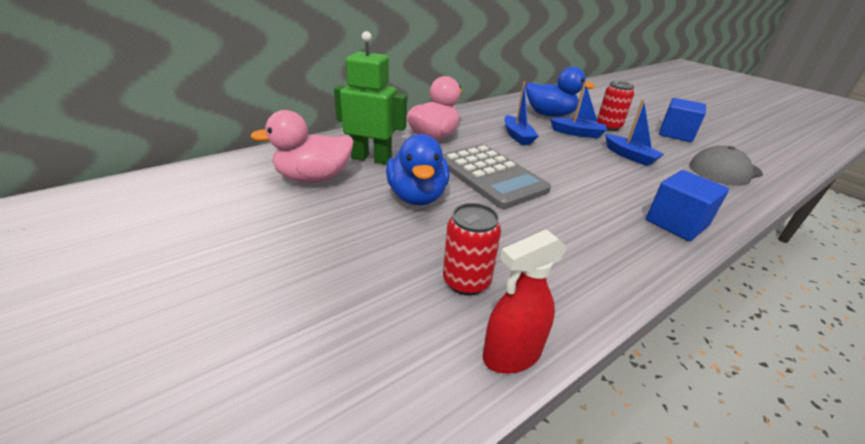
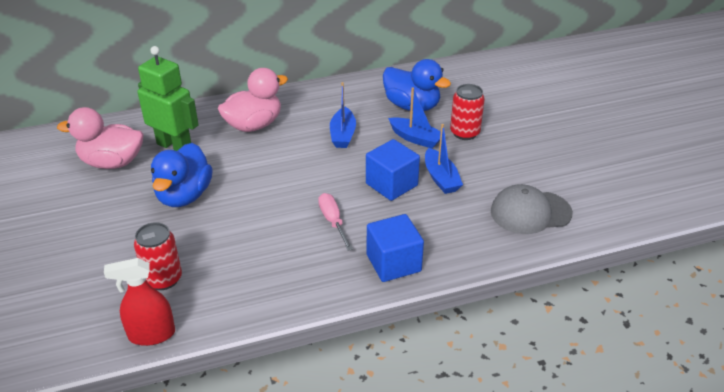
camera: 20 degrees right, 5 degrees up
grey calculator [443,144,551,209] -> none
blue cube [659,98,706,142] -> blue cube moved to [366,139,420,201]
none -> pink screwdriver [318,193,353,251]

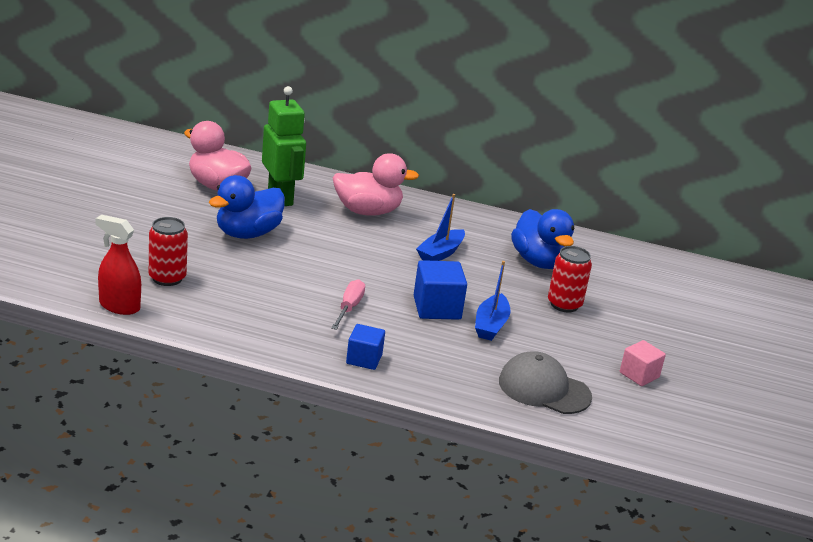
camera: 30 degrees right, 10 degrees down
blue cube [367,214,424,282] -> blue cube [346,324,385,370], size x0.66
blue boat [388,87,441,149] -> none
none -> pink cube [620,340,666,386]

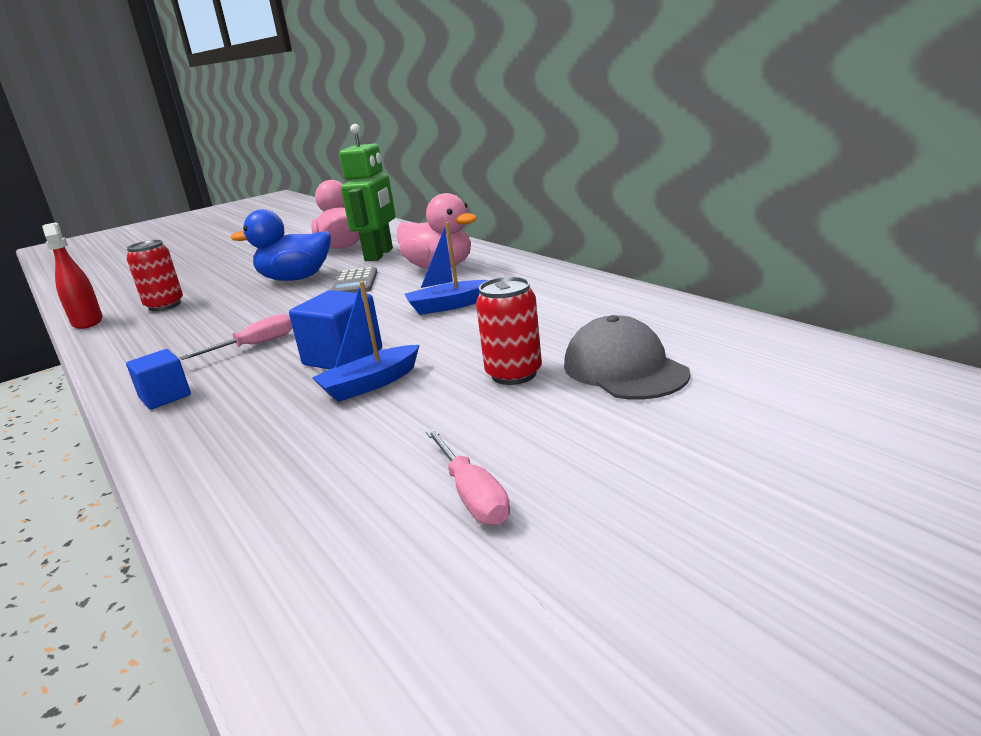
camera: 45 degrees right, 5 degrees down
grey cap [499,351,592,414] -> grey cap moved to [564,315,690,400]
blue duck [511,209,575,269] -> none
pink cube [620,340,666,386] -> pink screwdriver [426,428,510,525]
none -> grey calculator [331,267,377,293]

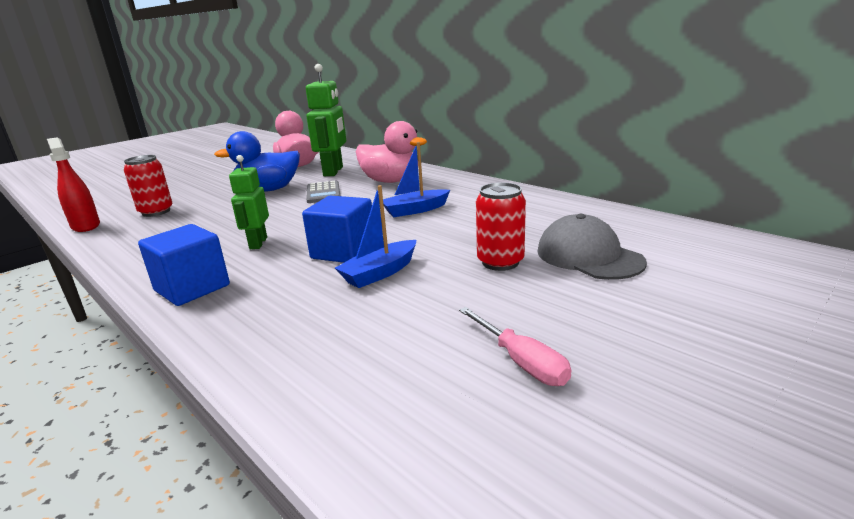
camera: 10 degrees left, 0 degrees up
blue cube [126,349,191,410] -> blue cube [138,224,230,306], size x1.53
pink screwdriver [180,314,292,360] -> green robot [229,155,269,249]

